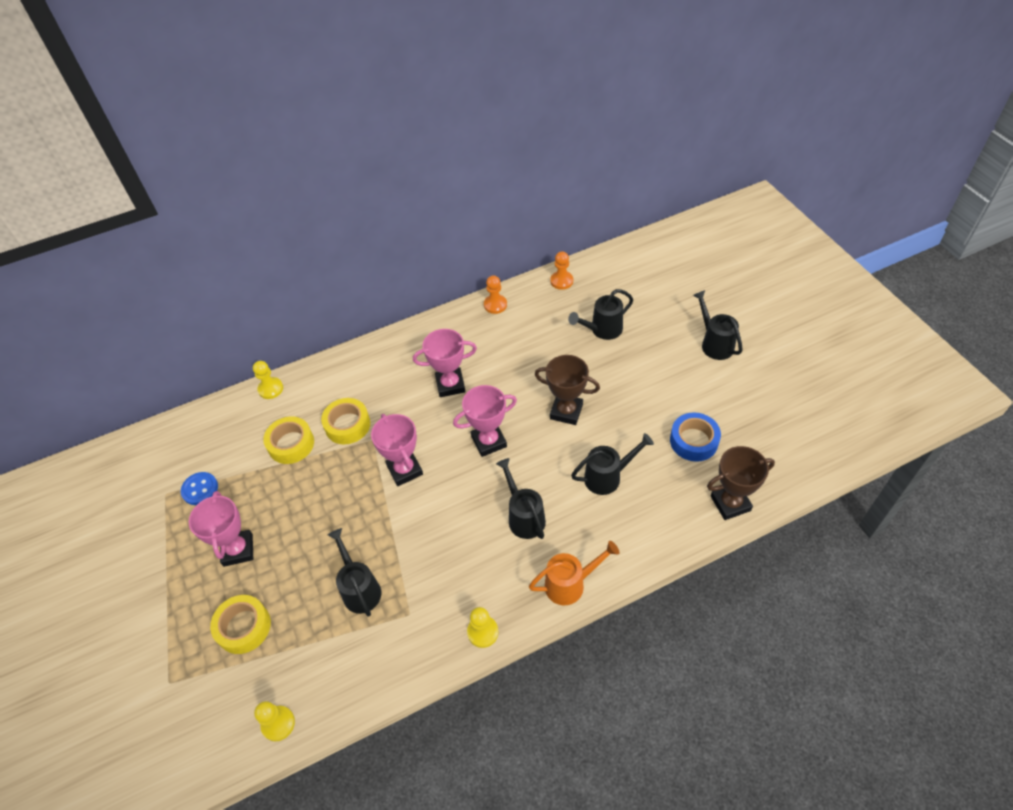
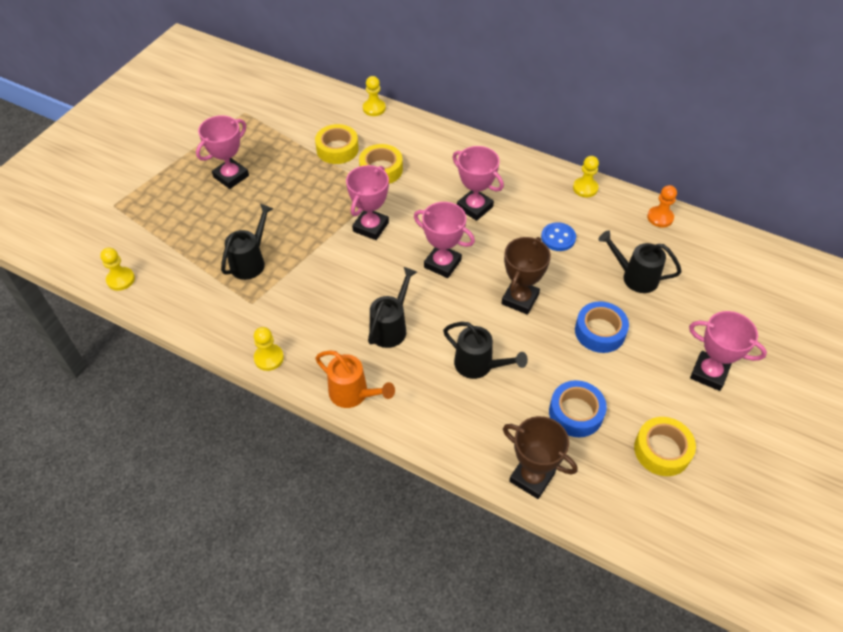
camera: 50 degrees right, 0 degrees up
blue button [181,472,218,505] -> blue button moved to [541,222,576,251]
yellow tape [210,595,271,654] -> yellow tape moved to [634,417,696,476]
orange pawn [484,275,507,314] -> yellow pawn [573,156,599,197]
brown trophy [535,355,600,425] -> brown trophy turned 45 degrees clockwise [501,237,551,315]
black watering can [693,290,743,360] -> pink trophy [689,311,767,391]
none -> blue tape [575,301,629,353]

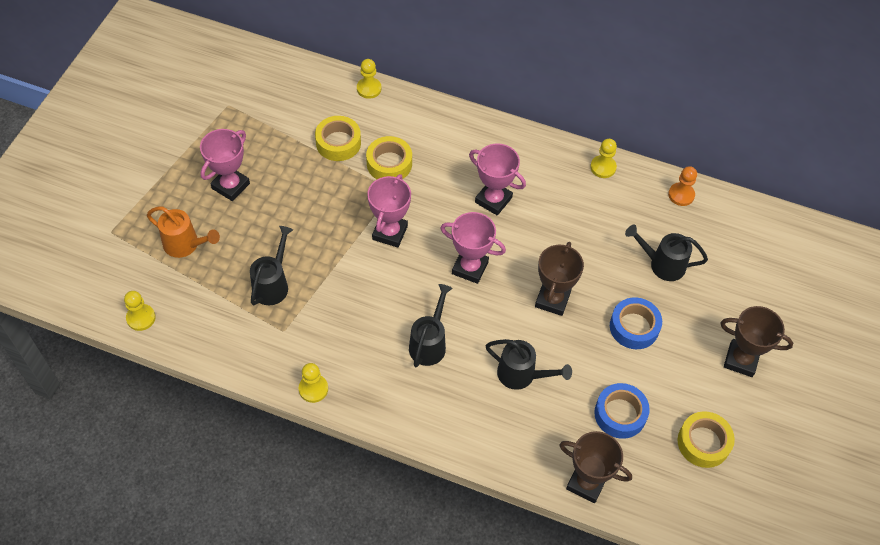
camera: 10 degrees left, 5 degrees up
orange watering can [315,350,395,408] -> orange watering can moved to [147,206,220,258]
blue button [541,222,576,251] -> none
pink trophy [689,311,767,391] -> brown trophy [721,306,793,377]

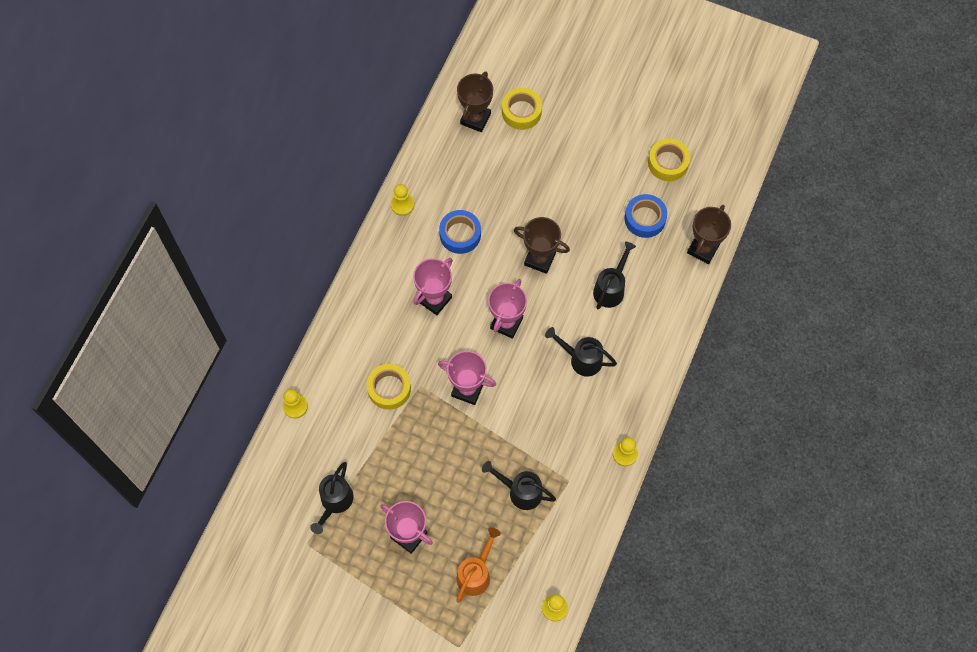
camera: 85 degrees left, 10 degrees up
yellow tape [315,116,361,161] -> yellow tape moved to [502,88,542,130]
blue tape [610,297,662,349] -> blue tape moved to [439,210,481,254]
black watering can [625,225,708,281] -> black watering can moved to [310,462,354,534]
orange pawn [668,166,697,206] -> none
brown trophy [721,306,793,377] -> brown trophy moved to [457,72,493,132]

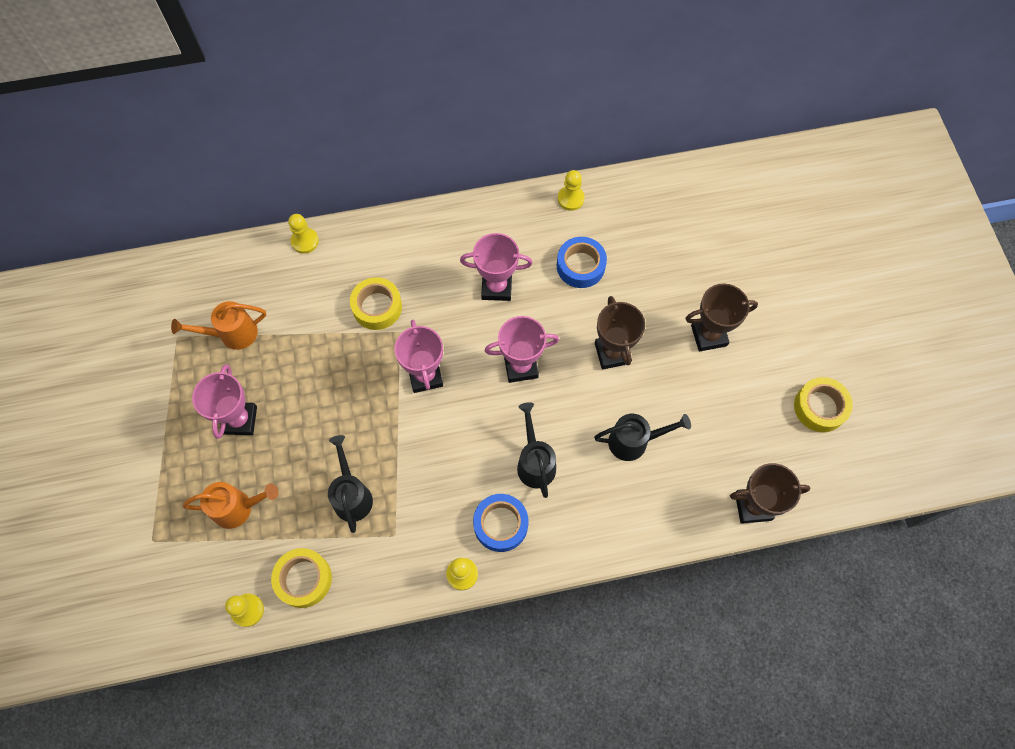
camera: 55 degrees right, 0 degrees up
black watering can [310,462,354,534] -> orange watering can [171,301,266,350]
brown trophy [457,72,493,132] -> brown trophy moved to [685,283,758,352]
yellow tape [502,88,542,130] -> yellow tape moved to [271,548,332,608]
blue tape [625,194,667,238] -> blue tape moved to [473,494,528,552]

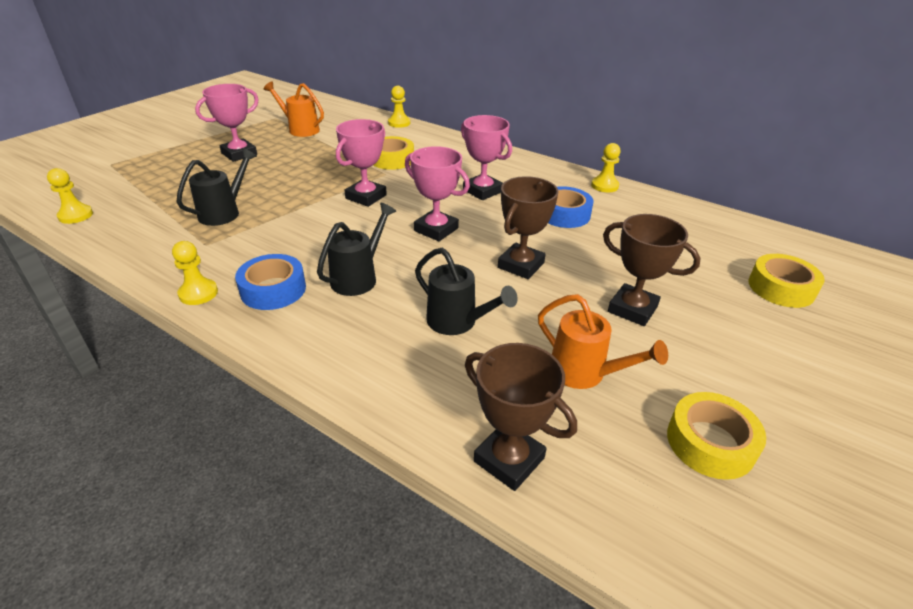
camera: 45 degrees right, 30 degrees down
orange watering can [183,482,279,529] -> orange watering can moved to [538,294,668,389]
yellow tape [271,548,332,608] -> yellow tape moved to [748,254,825,308]

